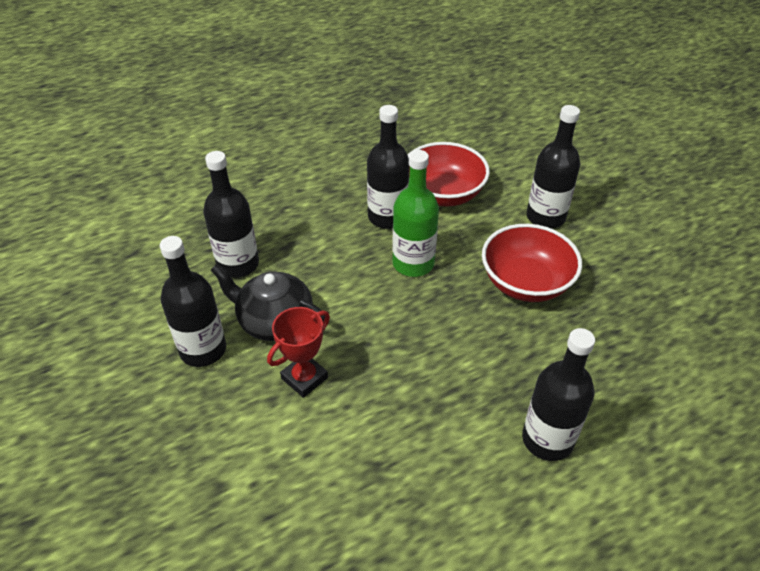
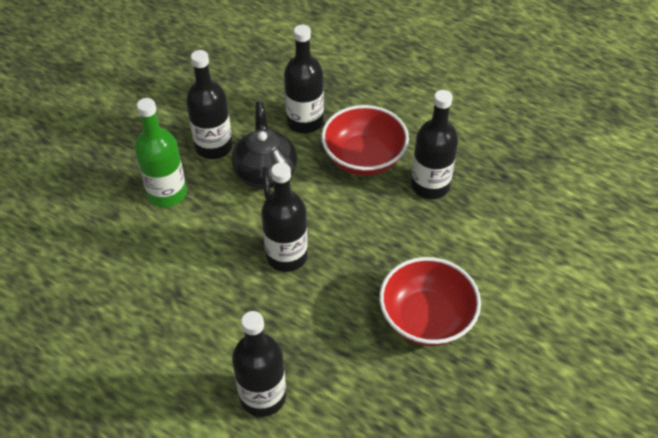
camera: 60 degrees right, 5 degrees up
red trophy [267,307,330,398] -> none
green bottle [392,150,439,277] -> green bottle moved to [135,98,187,207]
red bowl [408,142,490,206] -> red bowl moved to [321,105,409,176]
black bottle [526,105,580,229] -> black bottle moved to [261,162,308,272]

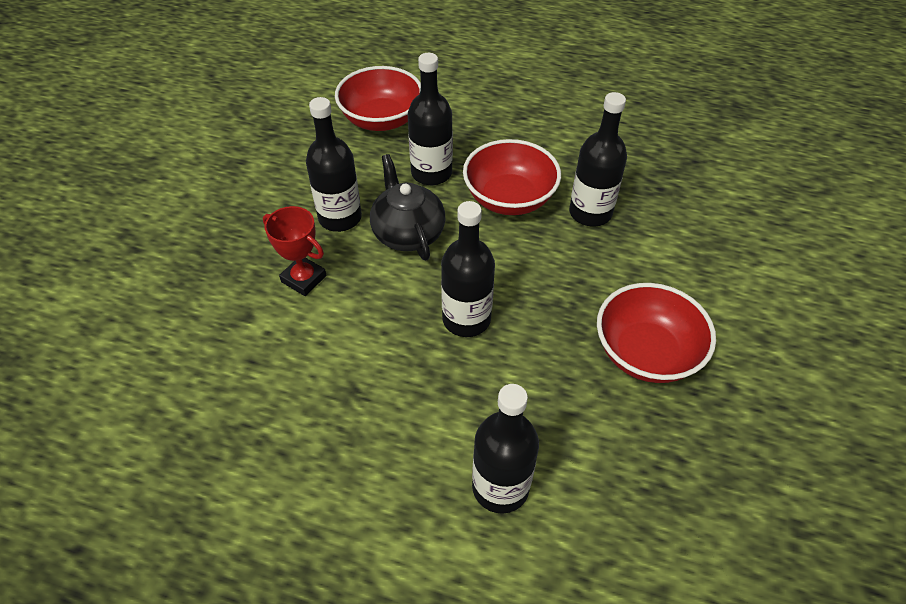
camera: 15 degrees left, 0 degrees up
green bottle [135,98,187,207] -> red trophy [263,206,327,296]
none -> red bowl [335,66,421,131]

